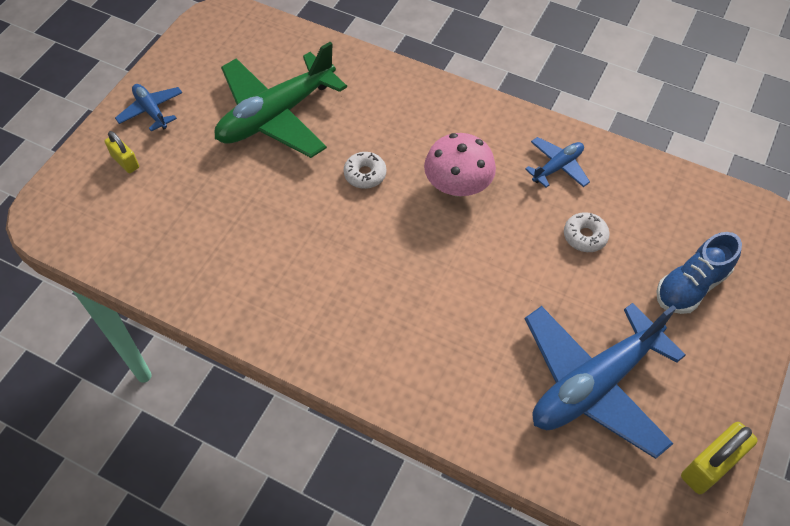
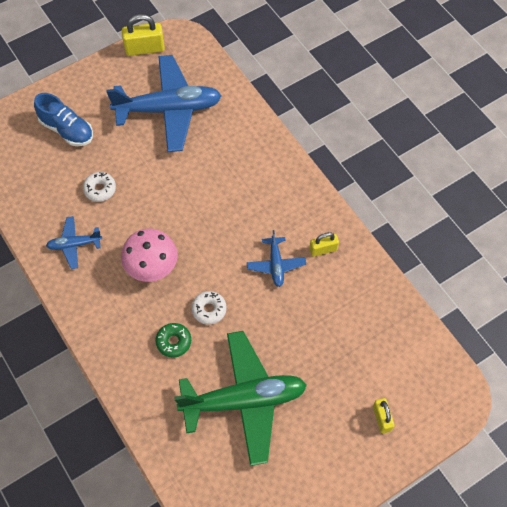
camera: 150 degrees left, 5 degrees up
blue plane [115,84,182,132] -> blue plane moved to [247,230,306,287]
blue shoe [656,232,742,314] -> blue shoe turned 45 degrees clockwise [34,93,93,146]
none -> green donut [155,323,191,358]
none -> yellow padlock [309,232,339,257]

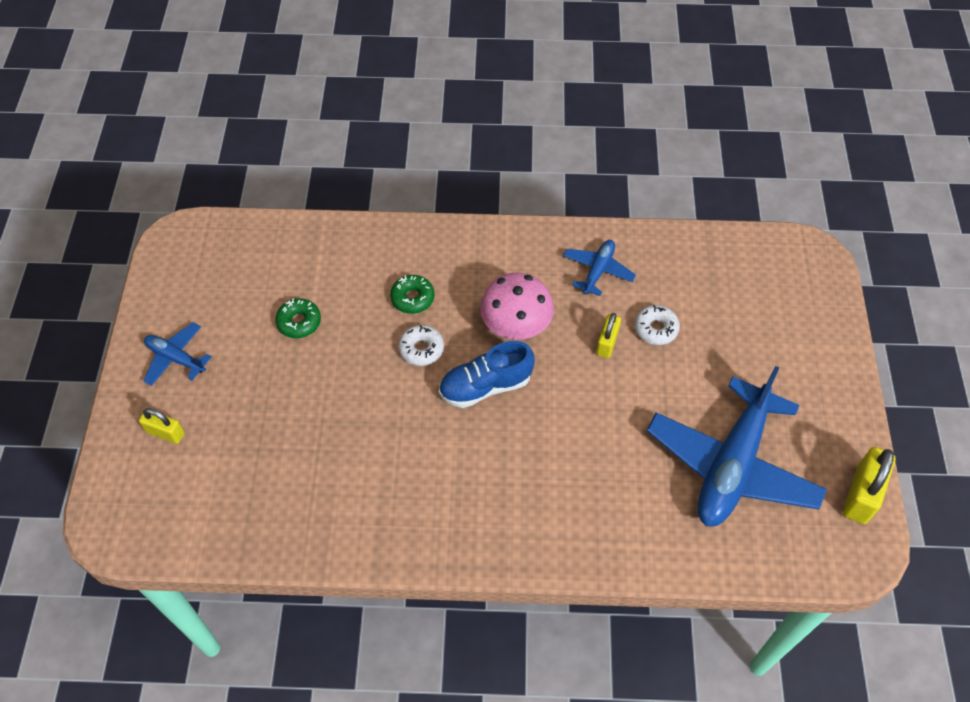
camera: 125 degrees right, 5 degrees down
blue shoe [34,93,93,146] -> blue shoe moved to [439,341,535,408]
green plane [174,331,307,466] -> green donut [275,298,321,338]
blue plane [247,230,306,287] -> blue plane moved to [143,322,212,386]
yellow padlock [309,232,339,257] -> yellow padlock moved to [596,313,621,358]

